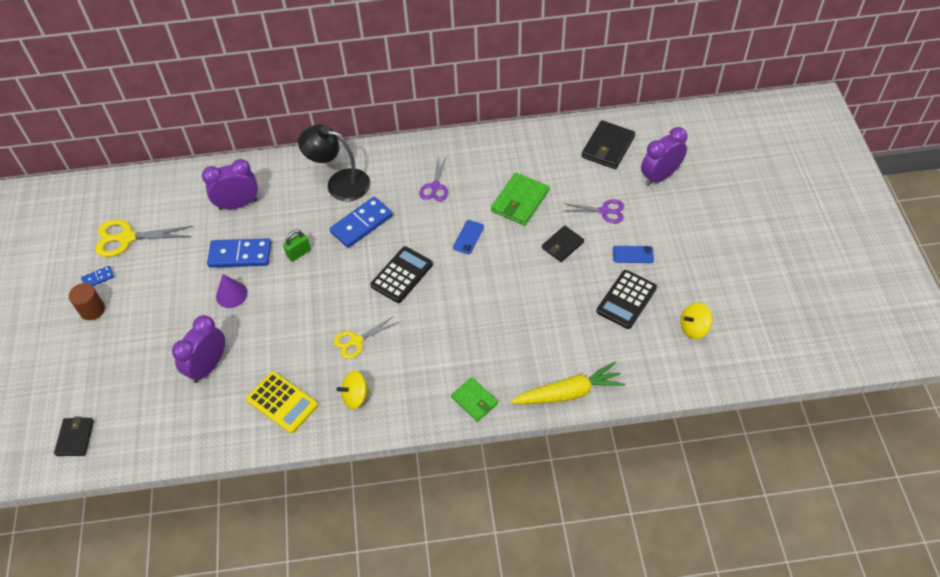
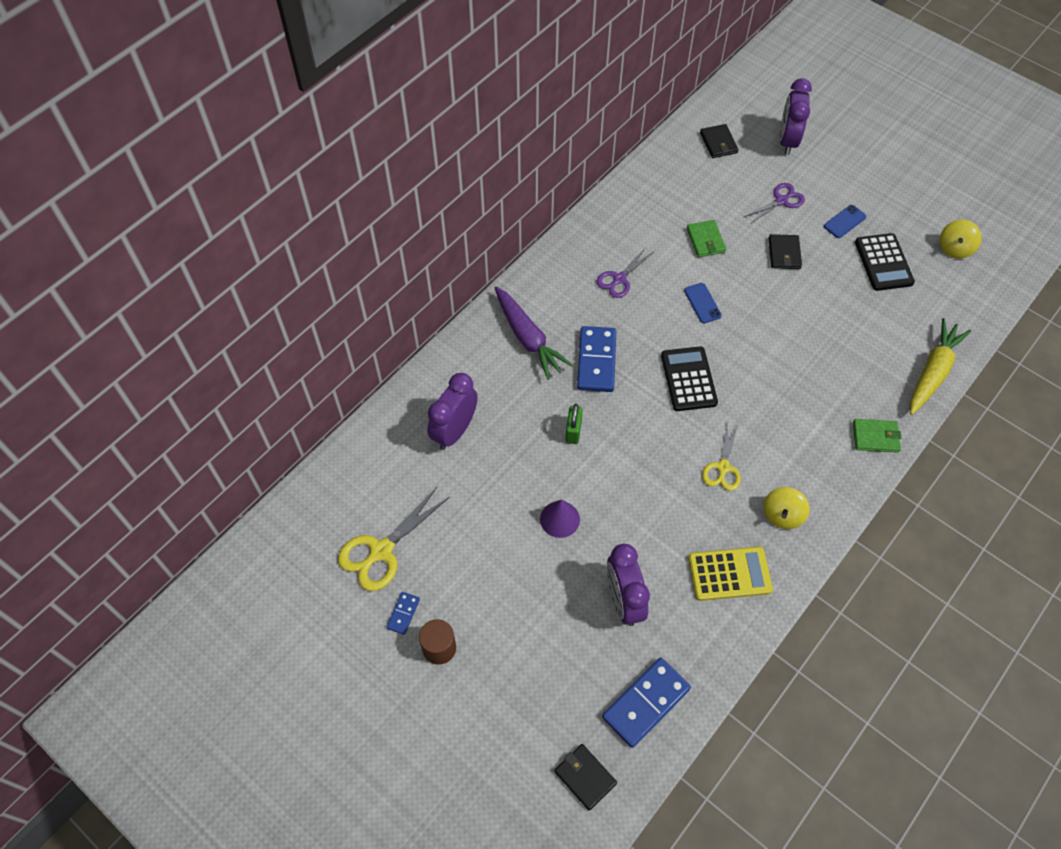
camera: 45 degrees left, 5 degrees up
blue domino [207,238,271,268] -> blue domino moved to [602,658,691,748]
black lamp [298,124,370,201] -> purple carrot [495,287,573,380]
purple scissors [419,158,448,201] -> purple scissors turned 75 degrees clockwise [596,247,653,298]
green wallet [491,173,549,225] -> green wallet [687,220,726,257], size x0.65
black wallet [581,120,635,169] -> black wallet [700,124,739,158], size x0.65

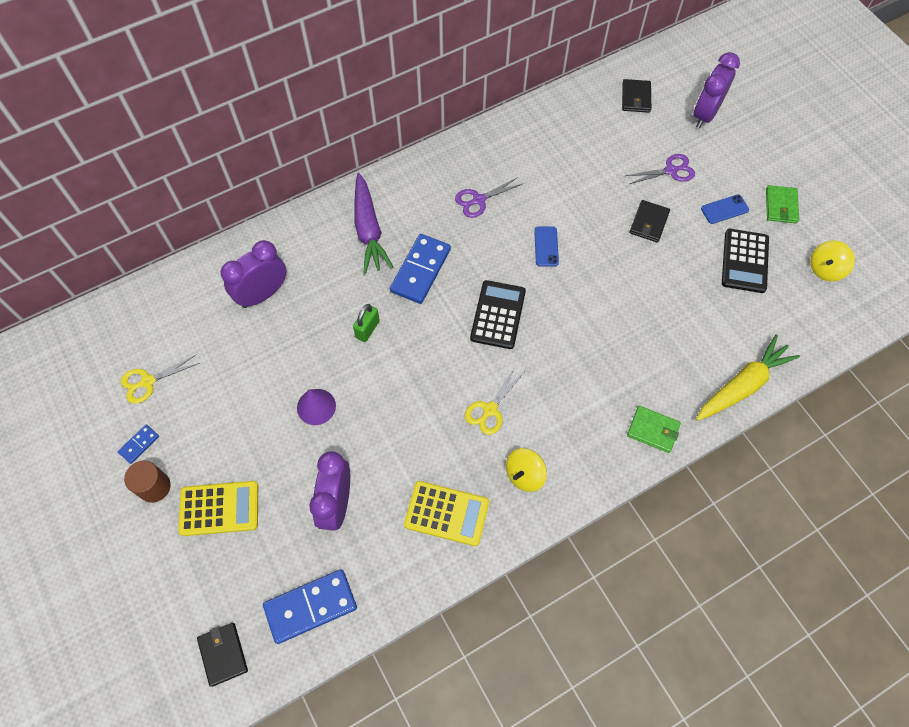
camera: 20 degrees right, 5 degrees up
yellow scissors [338,486,450,591] -> yellow scissors [121,354,200,404], size x0.64
green wallet [687,220,726,257] -> green wallet moved to [766,185,799,223]
none -> yellow calculator [178,481,258,536]

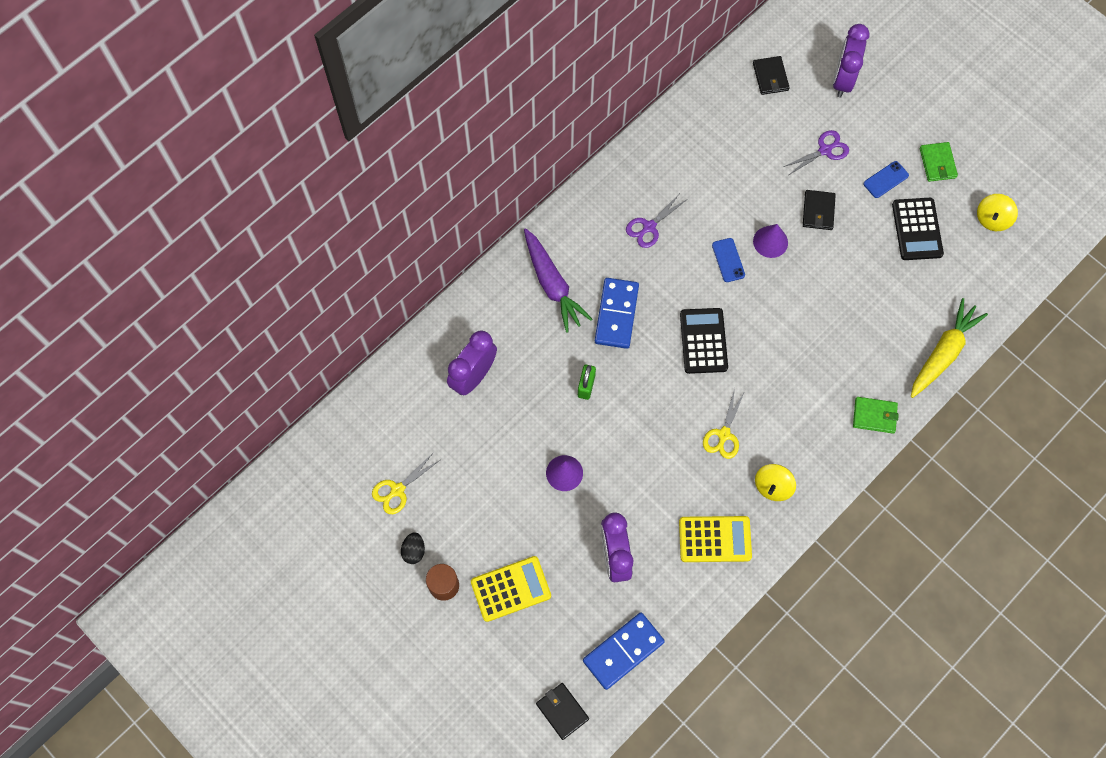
camera: 15 degrees left, 5 degrees up
blue domino [118,425,159,464] -> black egg [401,532,425,564]
none -> purple cone [753,224,788,258]

